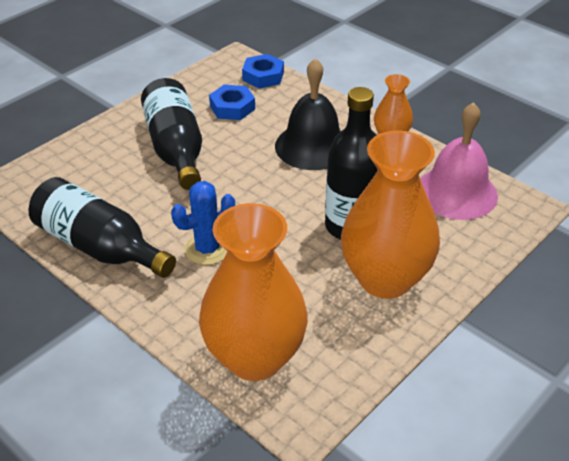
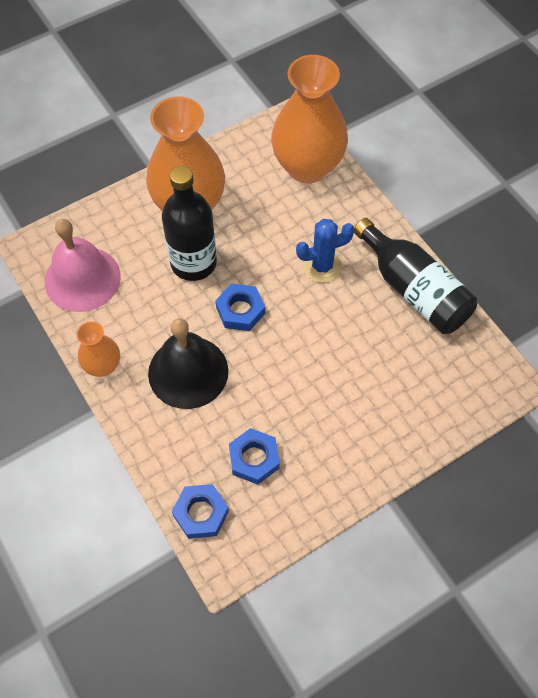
camera: 165 degrees left, 20 degrees up
black bottle [141,78,202,190] -> none
none -> blue nut [215,284,265,331]

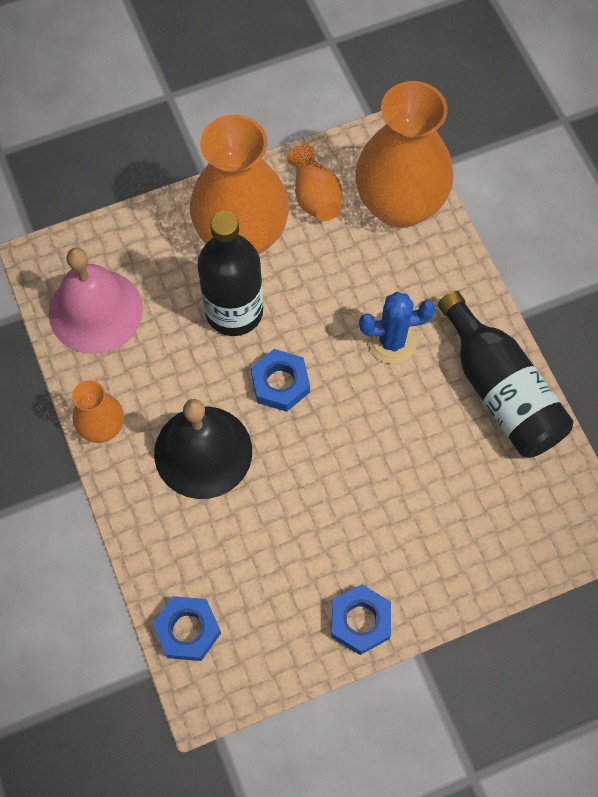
camera: 10 degrees right, 5 degrees up
blue nut [229,428,280,485] -> blue nut moved to [332,584,391,655]
none -> orange vase [287,144,342,221]

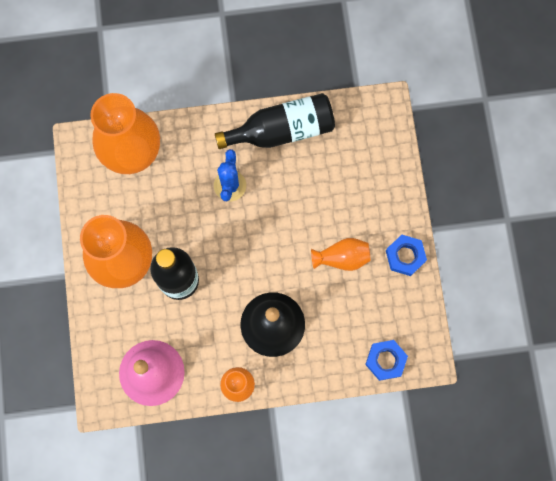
camera: 75 degrees left, 10 degrees up
blue nut [251,349,310,412] -> none
orange vase [287,144,342,221] -> orange vase moved to [311,238,371,271]

